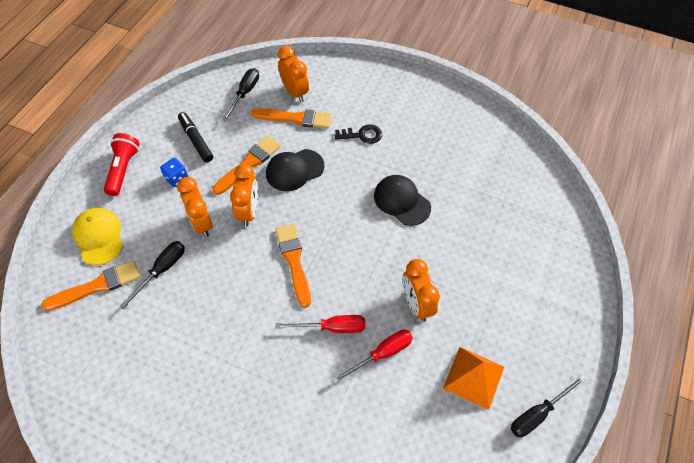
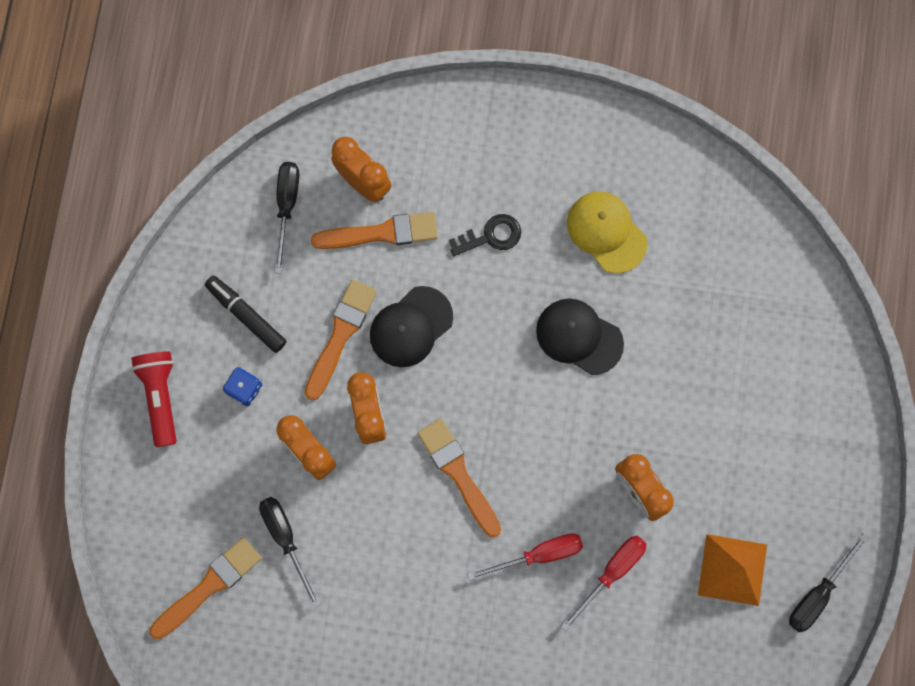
camera: 15 degrees left, 20 degrees up
yellow cap [72,208,123,265] -> yellow cap moved to [567,191,647,273]
black screwdriver [119,241,185,309] -> black screwdriver turned 45 degrees counterclockwise [259,497,320,608]

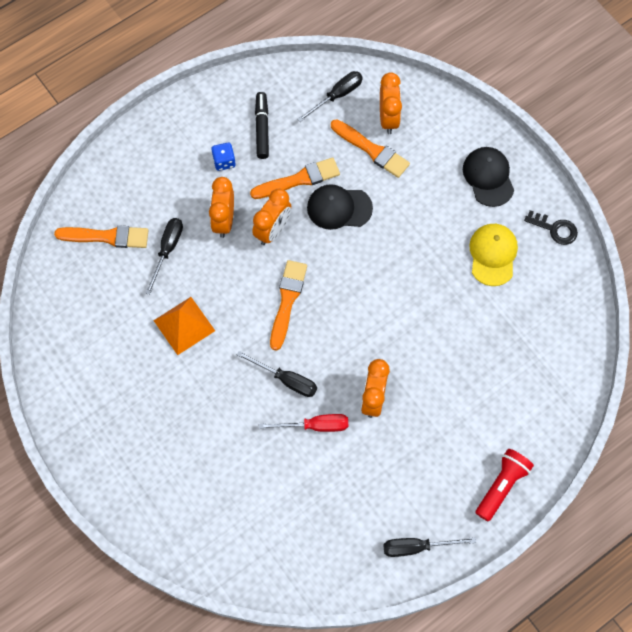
camera: 45 degrees right, 10 degrees down
red flashlight [131,351,177,447] -> red flashlight moved to [476,449,534,521]
black key [449,214,521,256] -> black key moved to [524,210,578,245]
red screwdriver [467,533,583,580] -> black screwdriver [237,351,317,397]
black cap [536,298,624,375] -> black cap moved to [463,147,514,207]
orange pyramid [698,534,767,606] -> orange pyramid moved to [153,297,215,355]

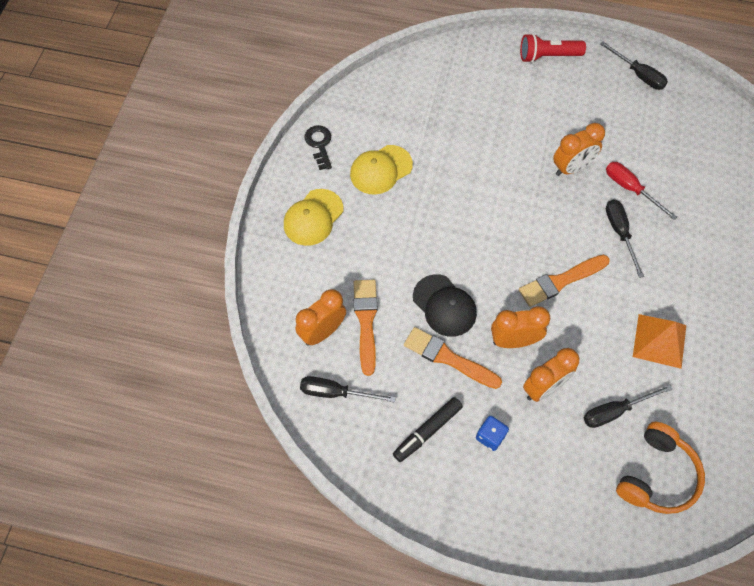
camera: 130 degrees left, 5 degrees down
orange brush [54,225,149,248] -> orange headphones [616,422,705,514]
black cap [463,147,514,207] -> yellow cap [284,189,343,246]

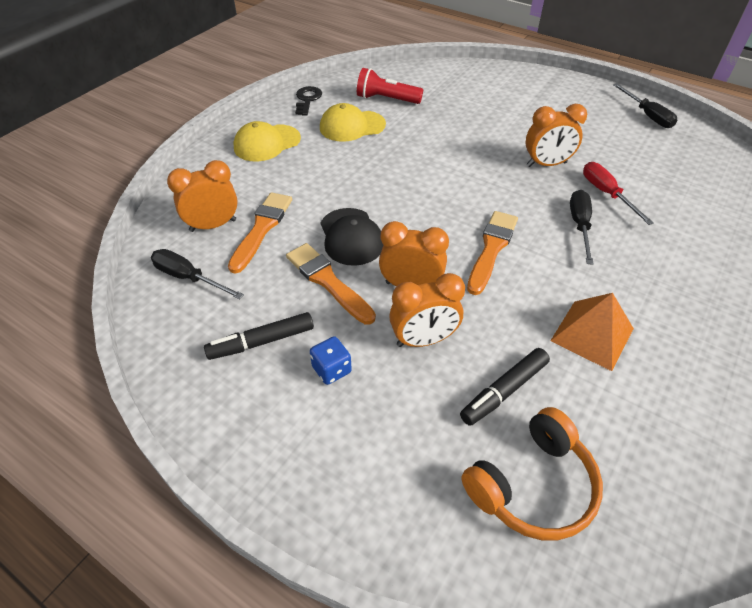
camera: 20 degrees right, 15 degrees down
orange brush [519,255,610,307] -> orange brush turned 120 degrees clockwise [467,211,518,295]
red flashlight [520,33,586,63] -> red flashlight moved to [357,68,423,104]
black screwdriver [584,385,673,428] -> black marker [460,348,550,426]

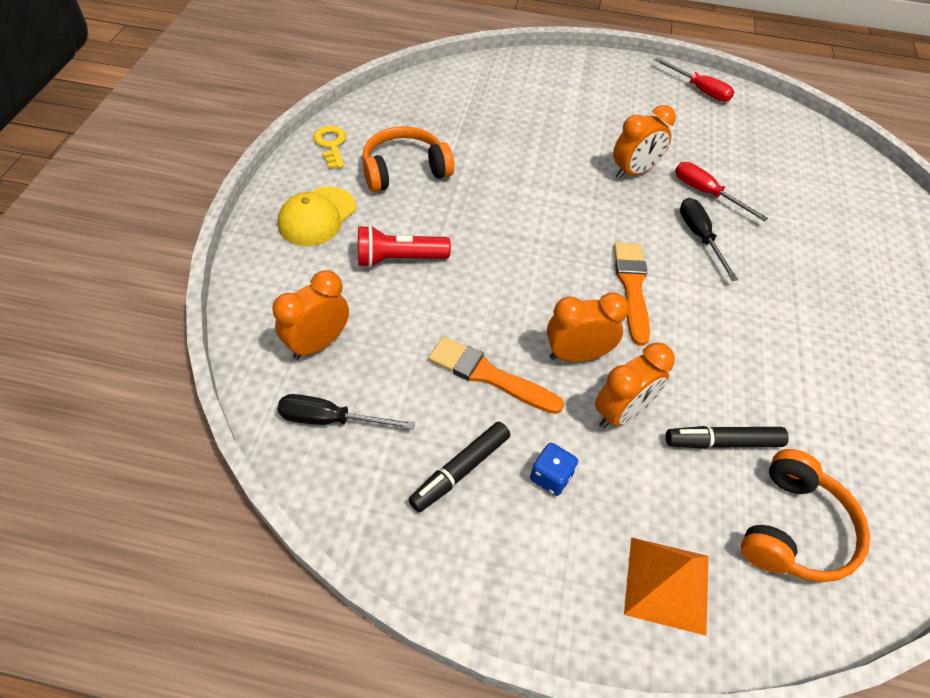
camera: 25 degrees left, 5 degrees up
orange brush [228,192,292,274] -> none
black key [295,86,322,116] -> yellow key [313,126,346,169]
yellow cap [320,103,386,142] -> orange headphones [362,126,454,192]
black cap [321,208,383,266] -> none
red flashlight [357,68,423,104] -> red flashlight moved to [358,225,451,268]
black marker [460,348,550,426] -> black marker turned 60 degrees clockwise [666,426,789,449]
orange pyramid [550,293,634,371] -> orange pyramid moved to [624,537,709,636]
black screwdriver [613,83,677,128] -> red screwdriver [654,58,734,102]

